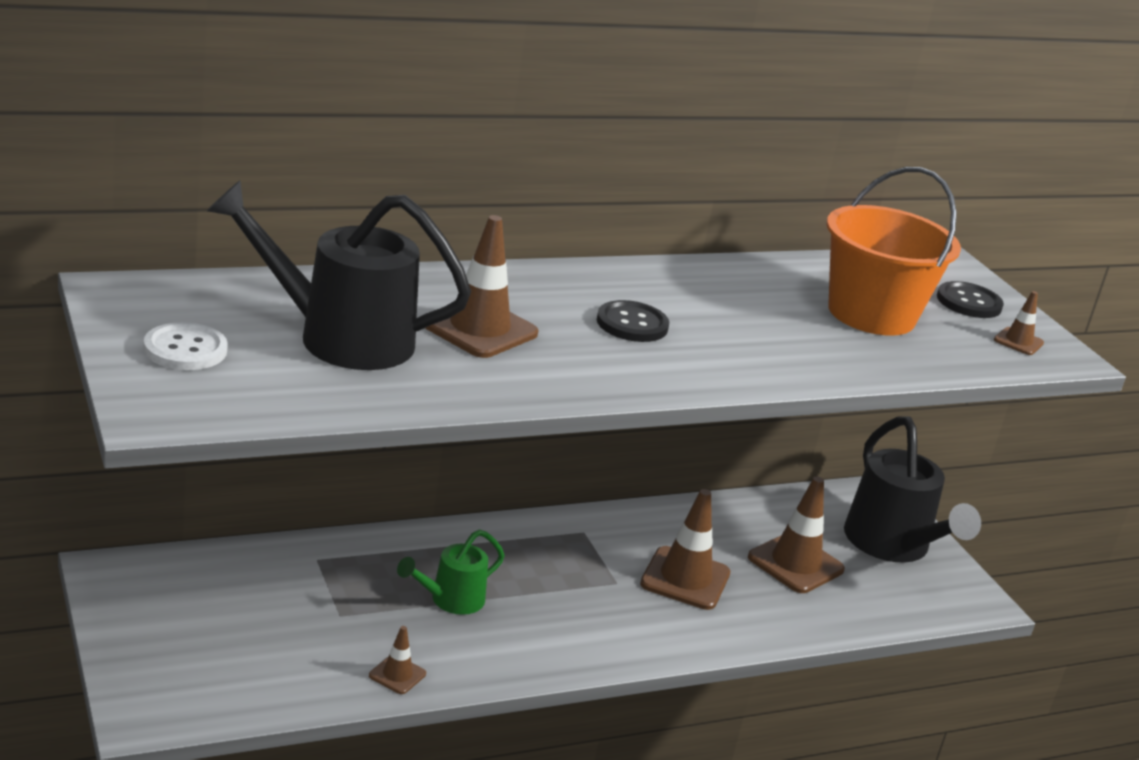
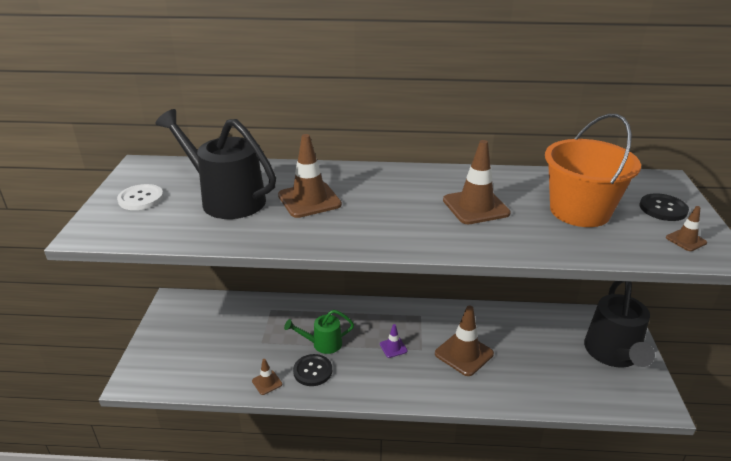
camera: 30 degrees right, 5 degrees up
black button [597,300,669,342] -> black button moved to [293,354,332,386]
brown traffic cone [748,476,845,593] -> brown traffic cone moved to [443,140,511,224]
none -> purple traffic cone [380,324,407,358]

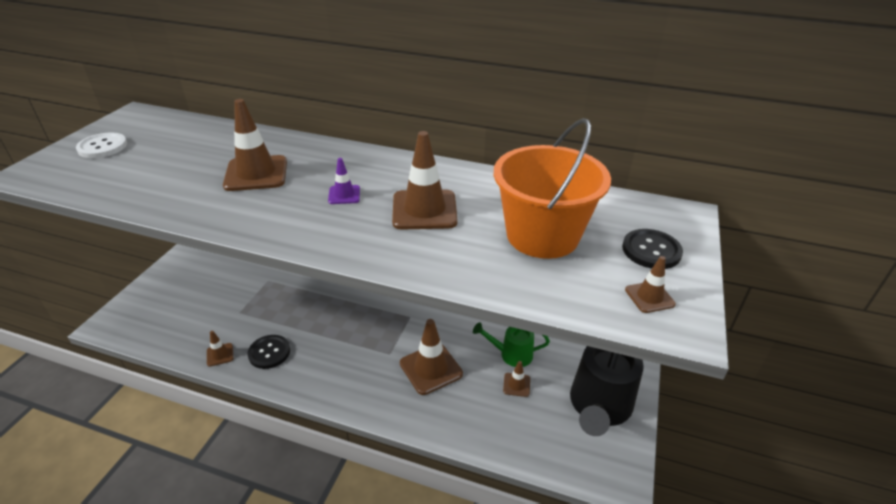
camera: 15 degrees right, 5 degrees up
black watering can [155,109,276,219] -> none
green watering can [284,310,354,354] -> green watering can moved to [473,322,550,367]
purple traffic cone [380,324,407,358] -> purple traffic cone moved to [328,158,360,204]
none -> brown traffic cone [503,361,530,397]

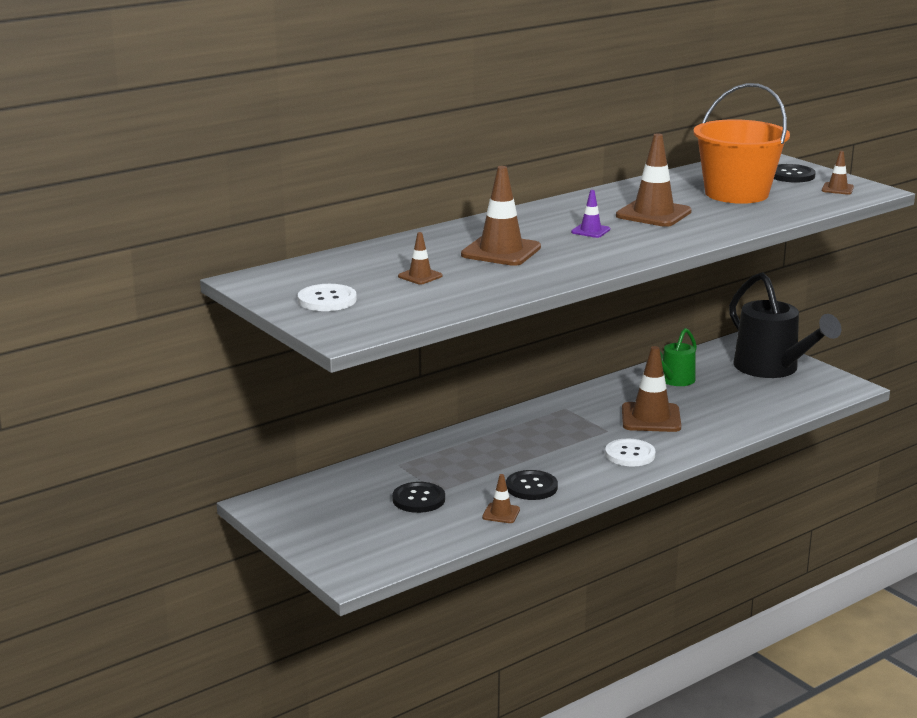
camera: 55 degrees left, 15 degrees down
brown traffic cone [503,361,530,397] -> brown traffic cone moved to [398,232,443,284]
none -> black button [392,482,445,513]
none -> white button [605,438,655,467]

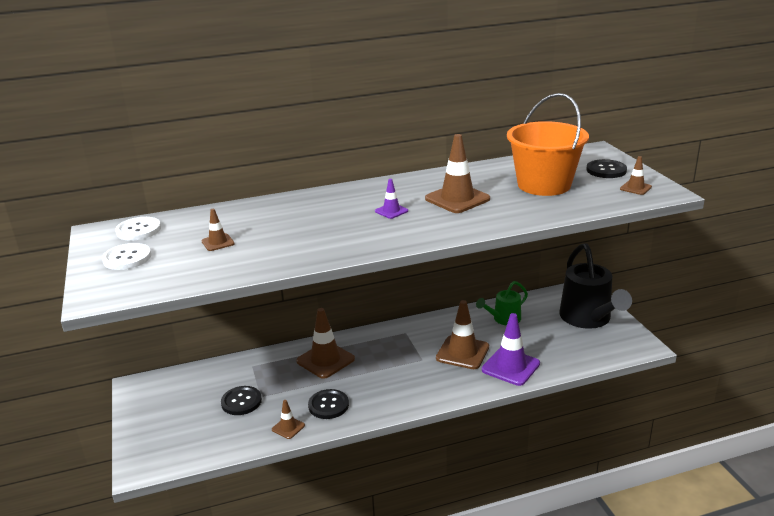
camera: 20 degrees right, 5 degrees up
brown traffic cone [461,166,541,266] -> brown traffic cone moved to [296,308,355,379]
white button [605,438,655,467] -> white button moved to [115,217,161,241]
none -> purple traffic cone [482,313,540,386]

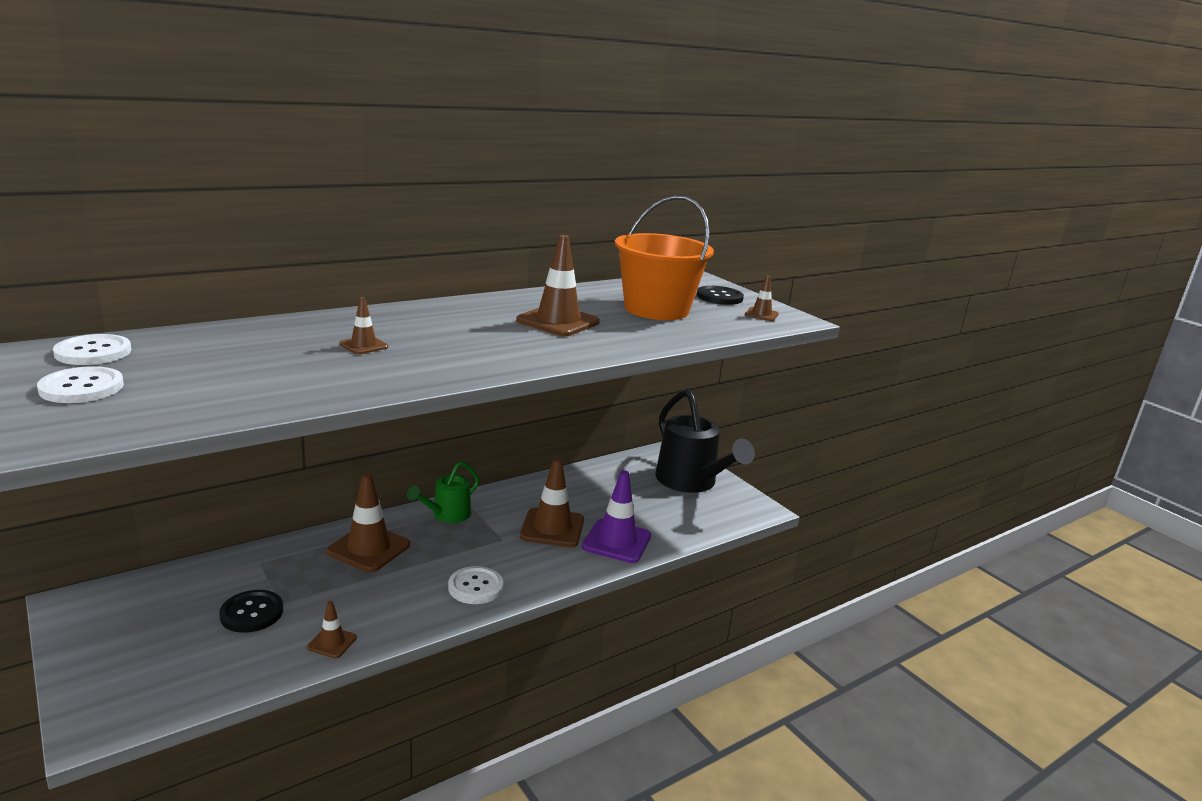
camera: 20 degrees left, 5 degrees down
brown traffic cone [201,209,235,251] -> brown traffic cone moved to [339,297,388,354]
black button [308,389,349,419] -> none
purple traffic cone [375,179,408,219] -> none
green watering can [476,281,528,325] -> green watering can moved to [407,461,480,523]
none -> white button [448,566,503,604]

